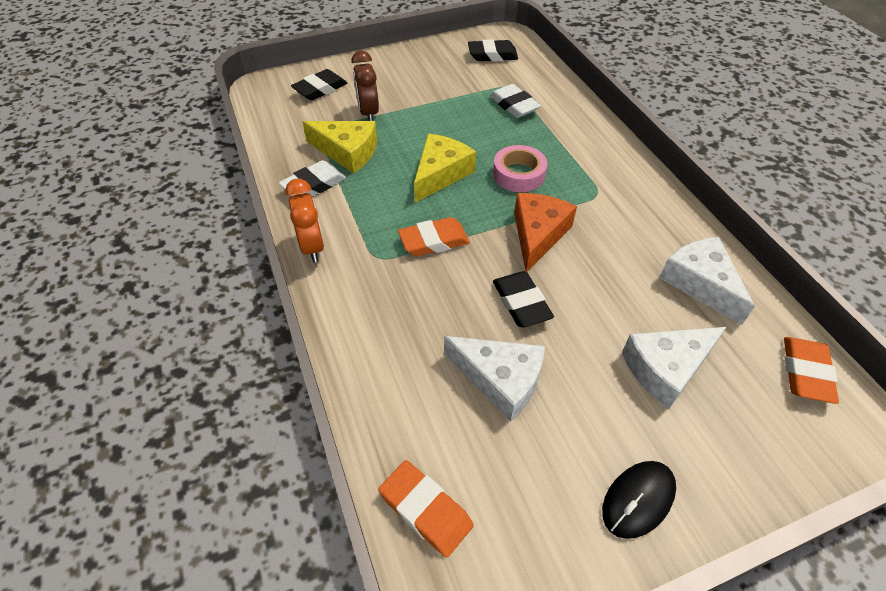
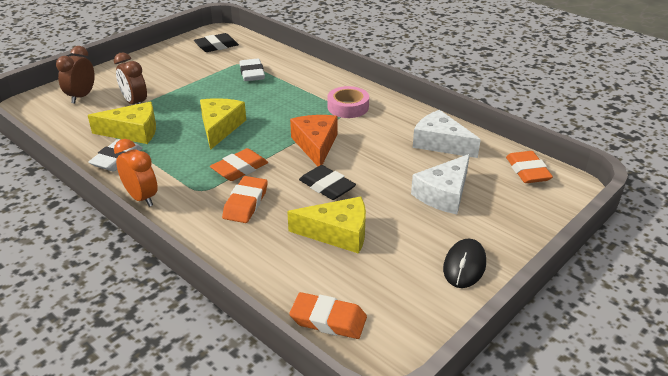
camera: 25 degrees left, 15 degrees down
black eraser [291,69,348,101] -> brown clock [56,46,95,104]
white cheese [444,336,545,422] -> yellow cheese [287,197,366,254]
white eraser [489,84,541,118] -> white eraser turned 45 degrees clockwise [240,59,265,81]
pink tape [493,145,547,192] -> pink tape moved to [328,86,369,118]
none -> orange eraser [222,176,268,223]

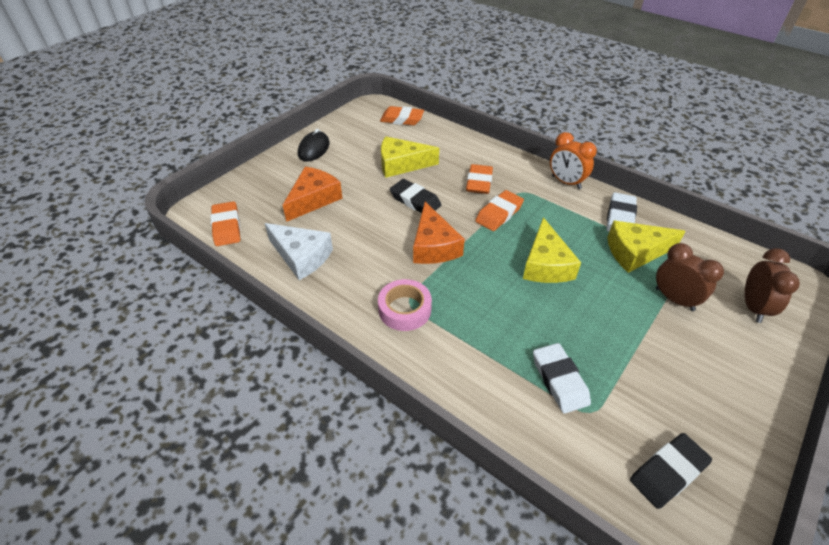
camera: 175 degrees right, 10 degrees up
white cheese [411,154,470,214] -> orange cheese [283,167,342,222]

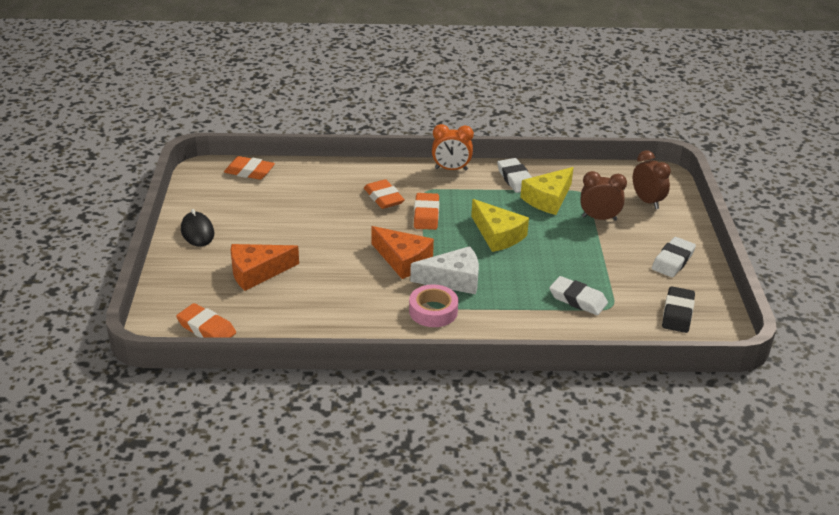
camera: 40 degrees left, 10 degrees down
white cheese [265,223,333,280] -> white cheese moved to [410,246,479,294]
orange cheese [283,167,342,222] -> orange cheese turned 105 degrees counterclockwise [231,244,299,291]
orange eraser [380,106,424,125] -> orange eraser turned 45 degrees clockwise [224,156,275,180]
yellow cheese [381,137,439,178] -> none
black eraser [390,179,441,213] -> none
none -> white eraser [652,237,696,277]

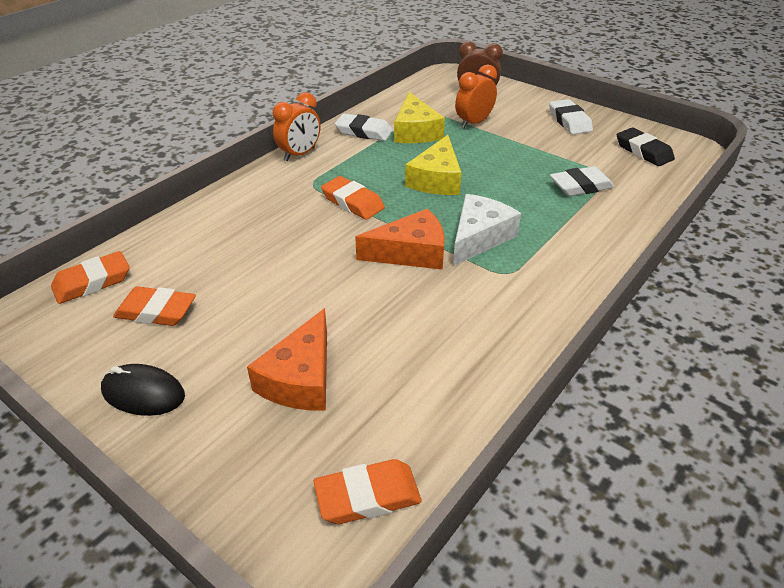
camera: 50 degrees left, 5 degrees up
orange eraser [364,179,405,209] -> orange eraser moved to [113,286,196,326]
pink tape [409,284,458,327] -> none
yellow cheese [471,199,529,252] -> yellow cheese turned 105 degrees clockwise [405,135,462,195]
brown clock [580,171,627,221] -> orange clock [455,65,497,128]

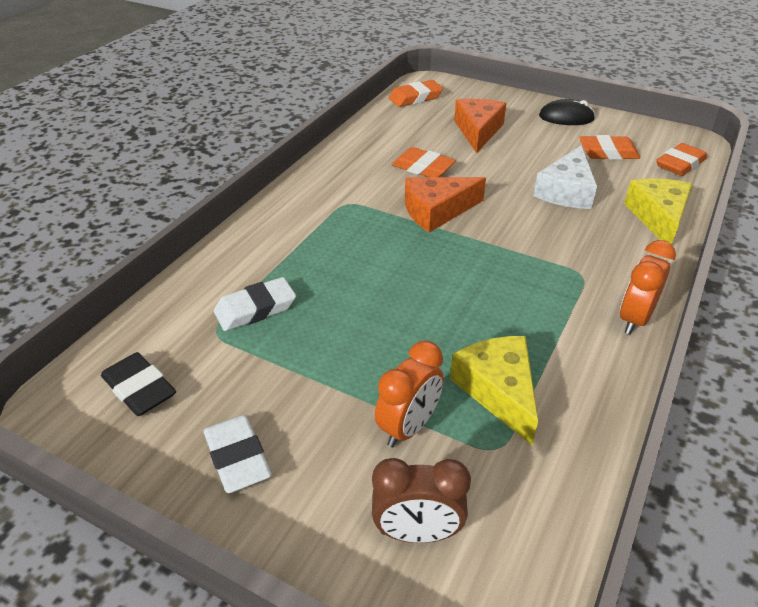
camera: 170 degrees right, 0 degrees up
orange eraser [321,176,385,220] -> orange eraser moved to [392,147,456,177]
white eraser [335,113,393,141] -> none
yellow cheese [405,135,462,195] -> yellow cheese moved to [624,179,692,244]
white cheese [453,194,521,266] -> white cheese moved to [533,145,597,209]

